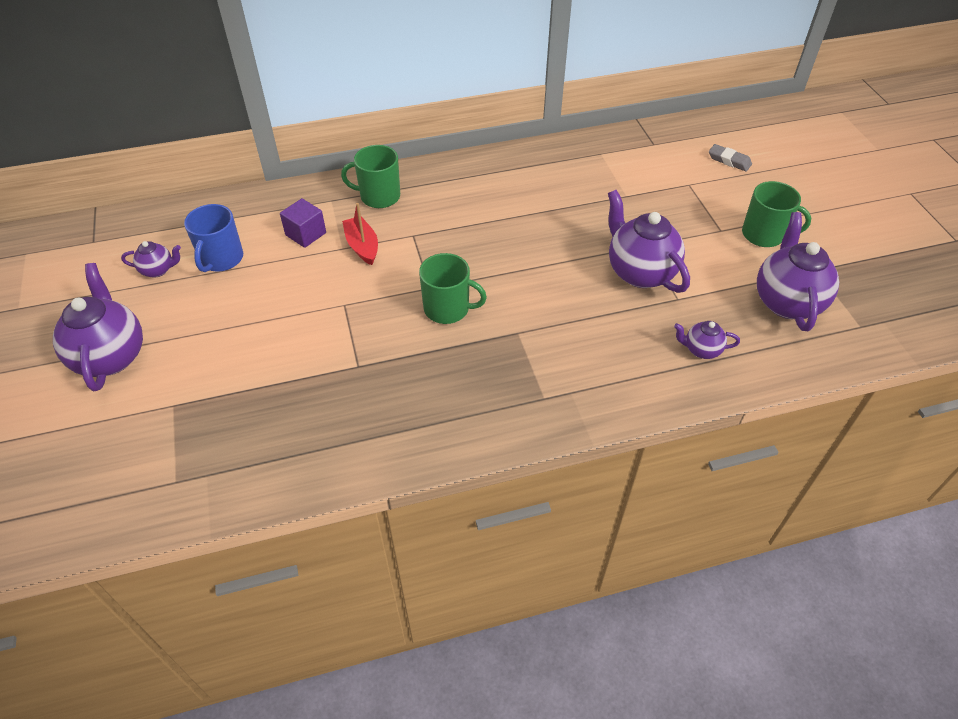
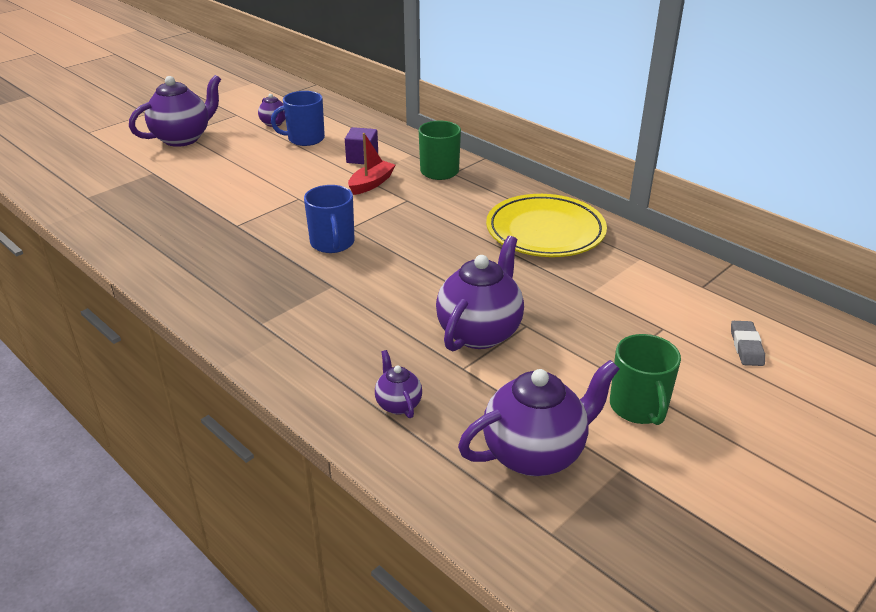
camera: 60 degrees right, 15 degrees down
green mug [419,253,487,324] -> blue mug [304,185,355,253]
none -> yellow plate [486,194,607,257]

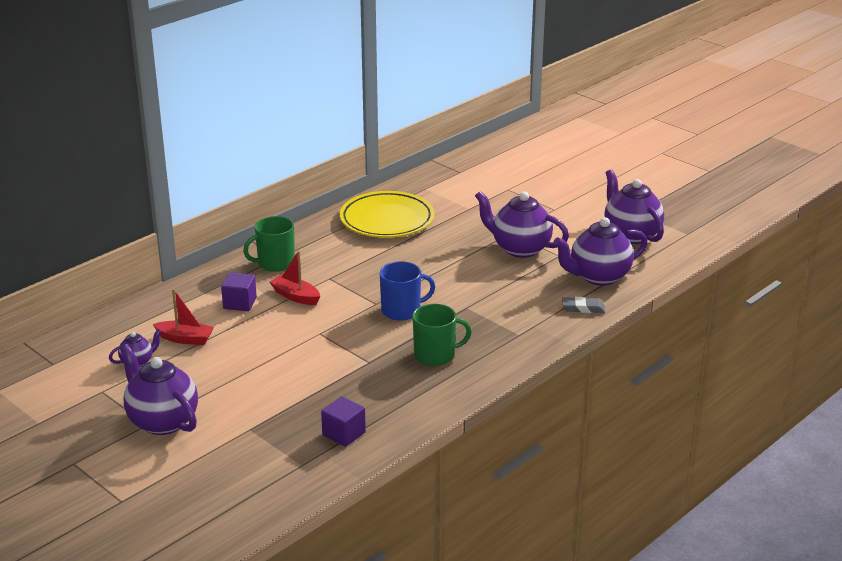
camera: 90 degrees left, 5 degrees down
blue mug [271,91,325,146] -> red boat [153,289,214,345]
purple teapot [375,350,422,418] -> purple teapot [554,217,648,286], size x2.02
green mug [610,334,681,425] -> green mug moved to [413,304,472,366]
grey eraser [731,321,765,366] -> grey eraser moved to [562,297,605,313]
none -> purple cube [321,396,366,447]

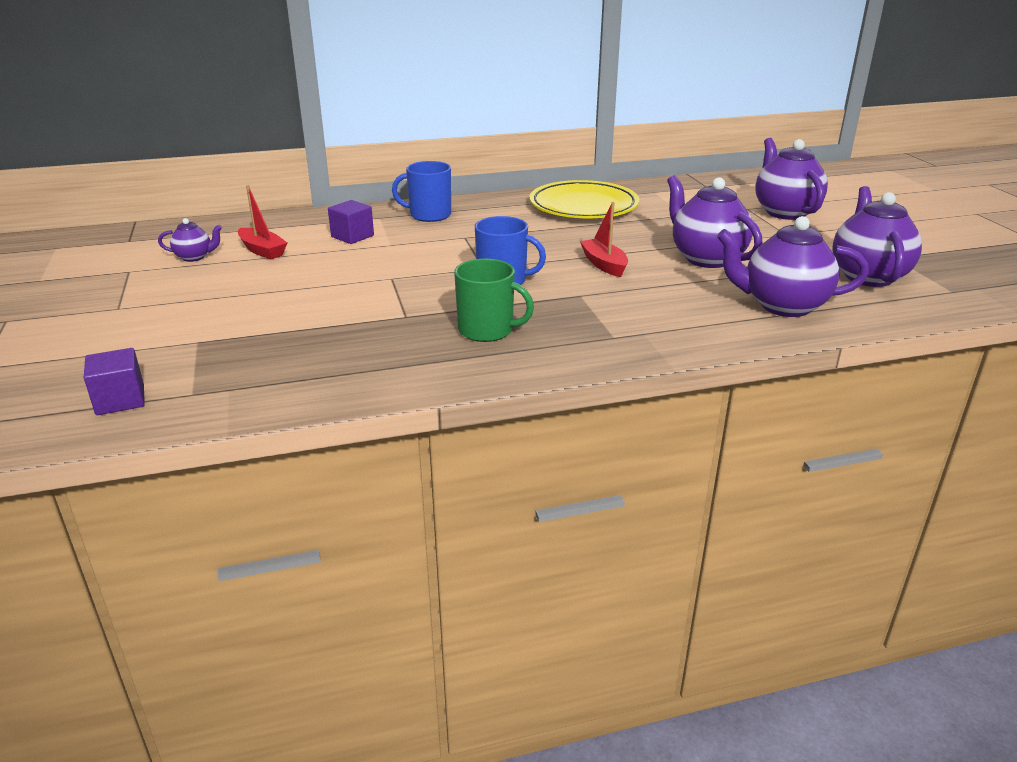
camera: 30 degrees right, 0 degrees up
purple teapot [120,344,198,435] -> purple teapot moved to [755,138,828,220]
green mug [243,216,295,272] -> blue mug [392,161,451,222]
red boat [270,251,320,305] -> red boat moved to [580,202,628,277]
purple cube [321,396,366,447] -> purple cube moved to [84,348,145,415]
grey eraser [562,297,605,313] -> none

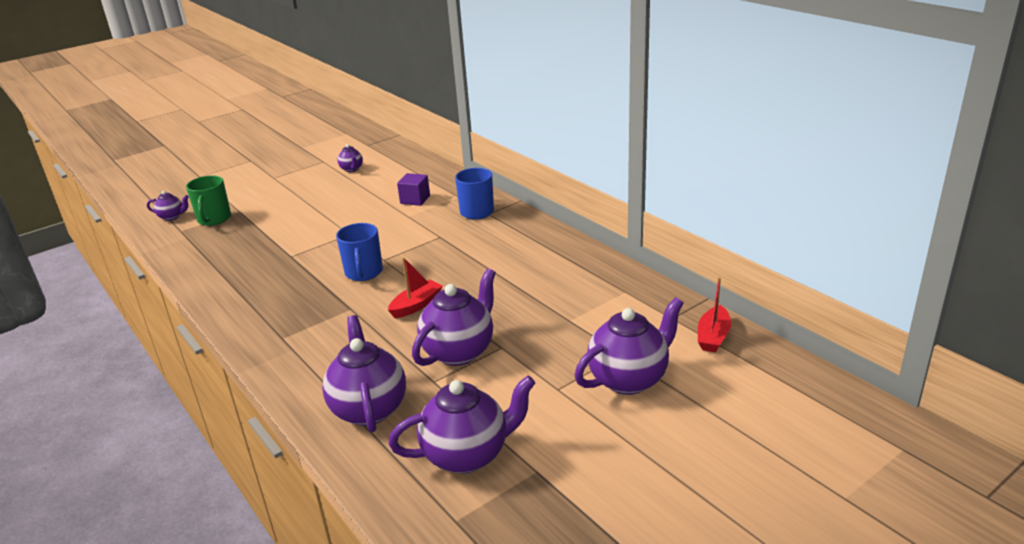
camera: 70 degrees right, 0 degrees up
purple cube [84,348,145,415] -> purple teapot [147,191,189,221]
red boat [238,185,287,259] -> red boat moved to [698,277,731,353]
green mug [454,259,534,342] -> green mug moved to [186,175,231,226]
yellow plate [529,180,639,218] -> none

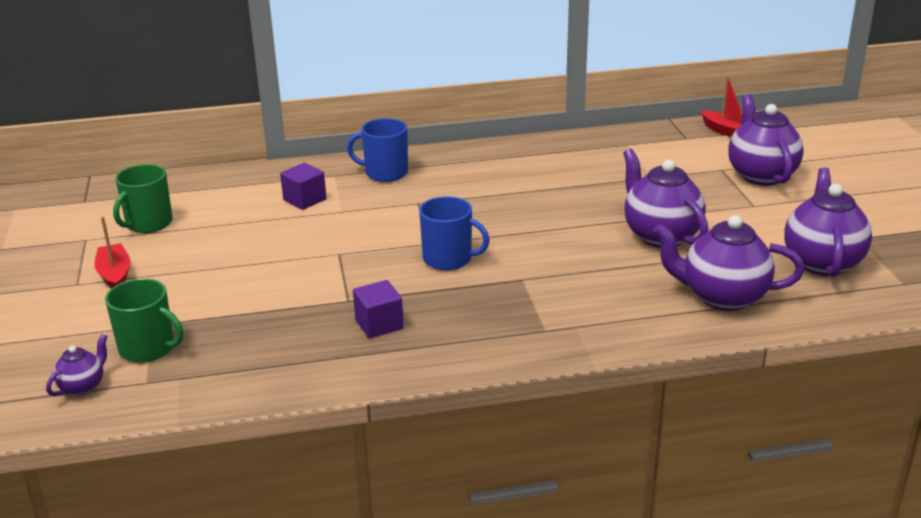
camera: 65 degrees left, 0 degrees up
purple teapot [338,144,363,172] -> green mug [113,164,173,233]
red boat [388,257,443,318] -> red boat moved to [95,216,130,289]
none -> purple cube [353,280,404,338]

